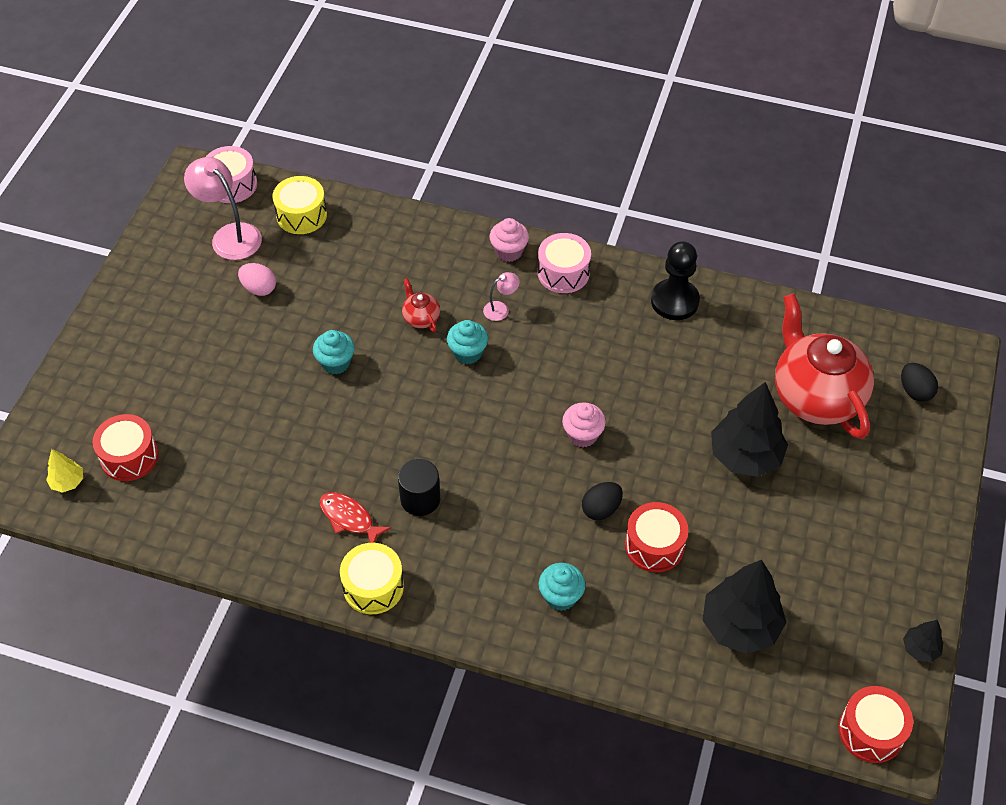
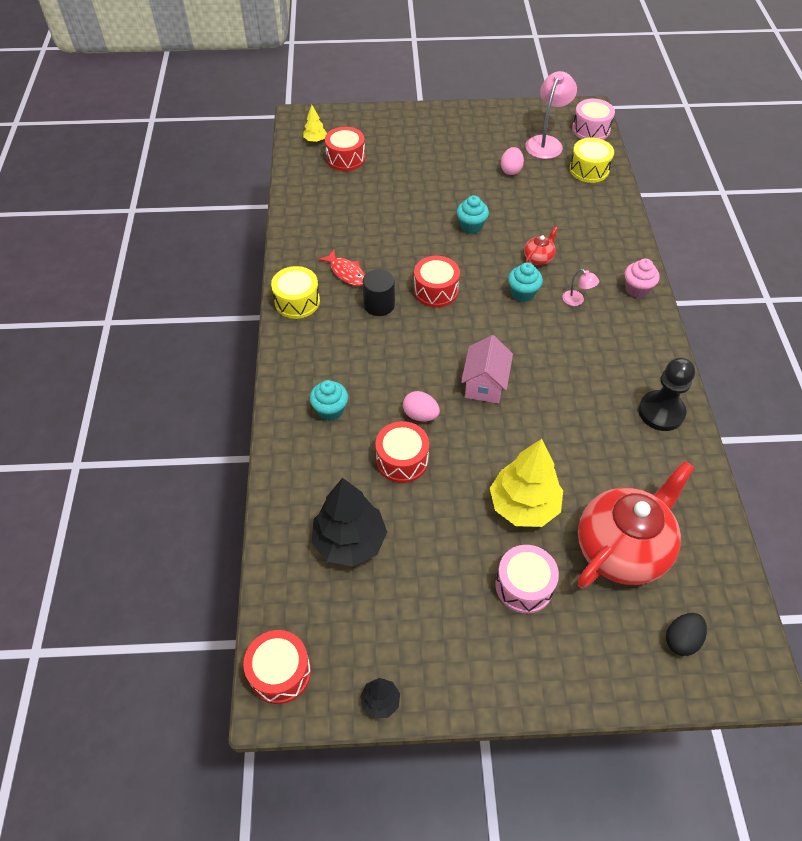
camera: 70 degrees right, 0 degrees up
red fish [320,492,391,543] -> red fish turned 120 degrees clockwise [318,250,365,286]
pink drum [538,233,591,293] -> pink drum moved to [495,545,559,614]
pink cupcake [562,403,606,447] -> pink house [461,335,513,404]
black egg [582,482,623,520] -> pink egg [403,391,440,422]
black tree [711,382,788,477] -> yellow tree [490,439,563,527]
none -> red drum [414,256,460,307]

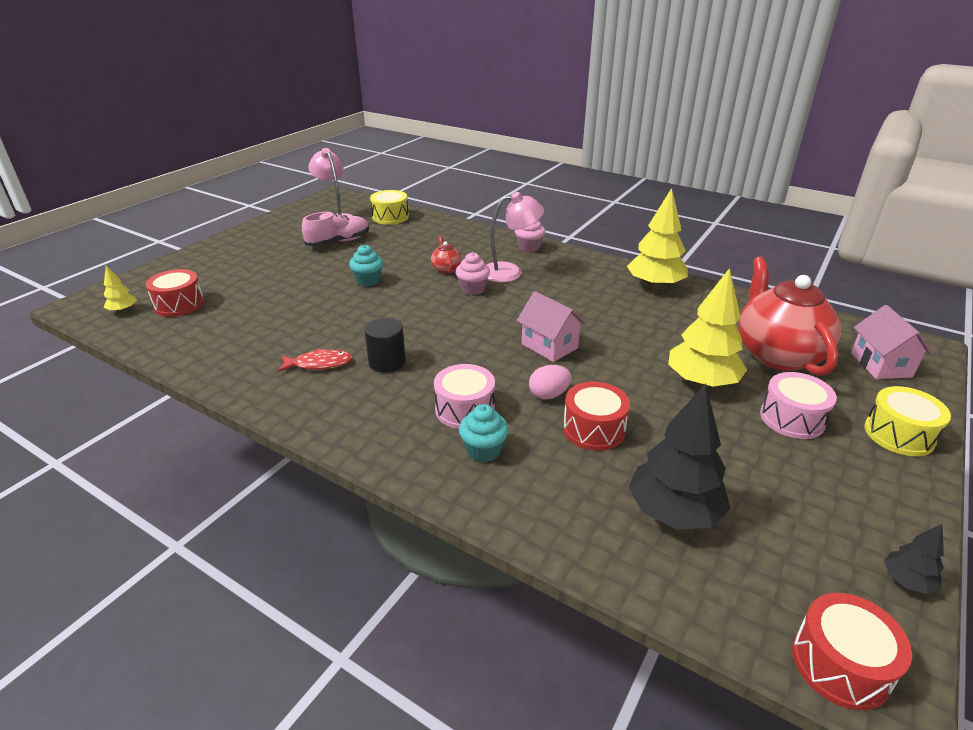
camera: 55 degrees left, 20 degrees down
yellow drum [271,266,320,319] -> yellow drum moved to [864,386,951,456]
red drum [414,256,460,307] -> none
pink egg [501,147,524,175] -> pink shoe [302,212,369,247]
turquoise cupcake [508,262,543,302] -> pink cupcake [456,252,490,295]
pink lamp [562,269,599,306] -> pink lamp [487,192,544,283], size x2.03
pink drum [572,99,615,140] -> pink drum moved to [434,364,495,429]
black pawn [638,358,695,431] -> yellow tree [627,188,688,289]
black egg [666,613,707,656] -> pink house [851,305,933,379]

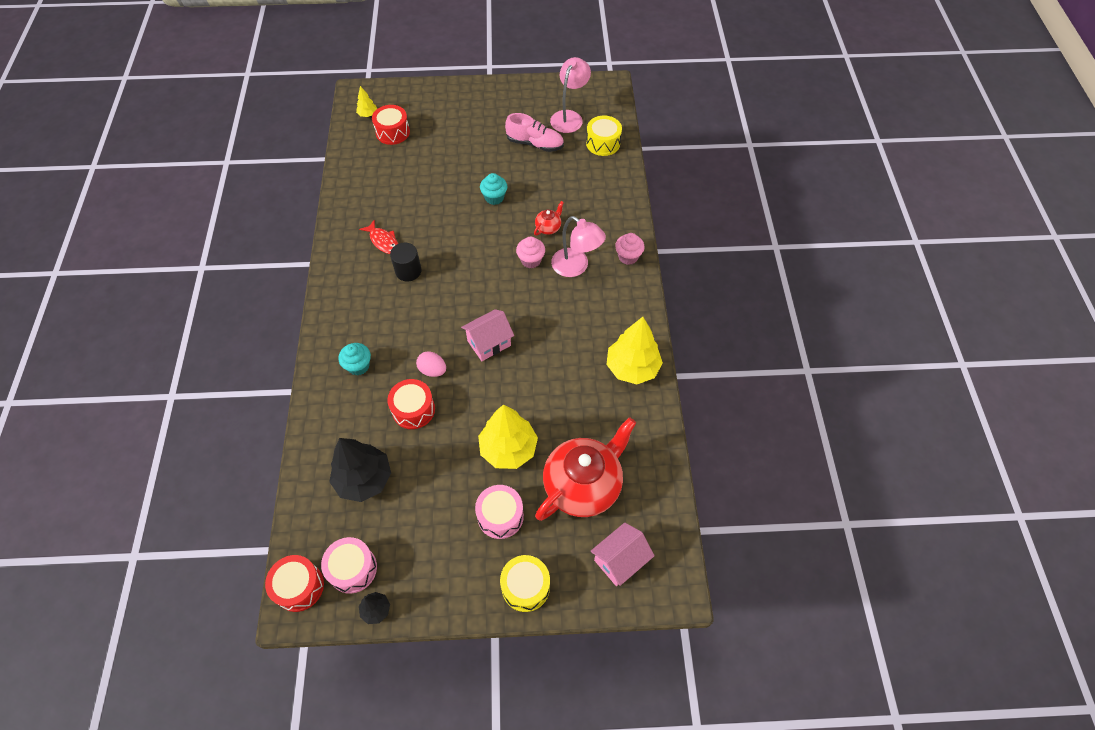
camera: 55 degrees right, 25 degrees up
pink drum [434,364,495,429] -> pink drum moved to [321,537,377,594]
pink house [517,291,586,362] -> pink house turned 45 degrees clockwise [461,309,514,361]

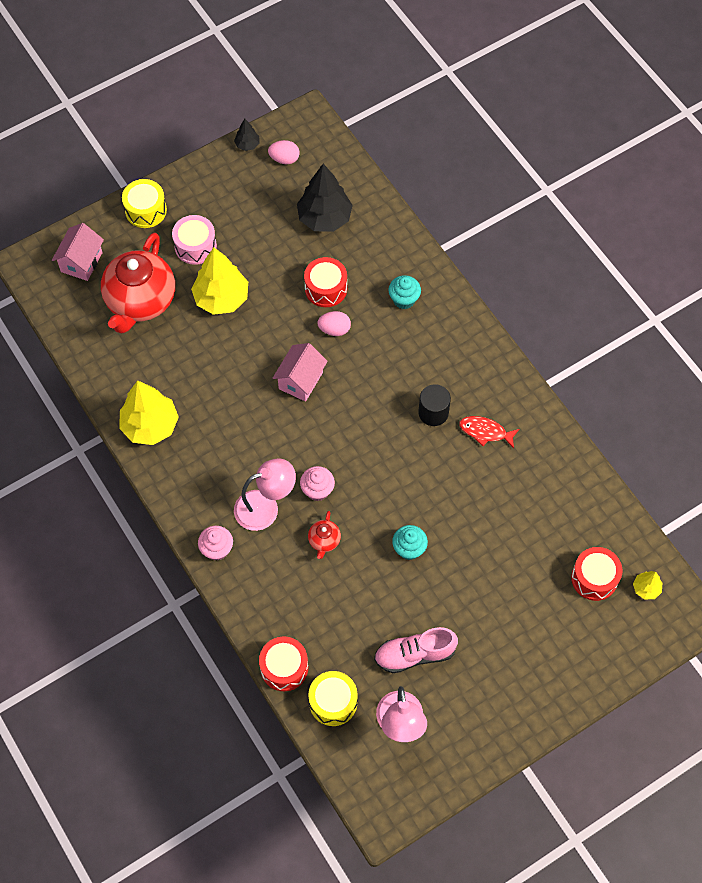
camera: 150 degrees right, 5 degrees up
red drum [265,555,324,612] -> red drum moved to [259,637,308,691]
pink drum [321,537,377,594] -> pink egg [268,140,299,164]
pink lamp [551,216,606,277] -> pink lamp turned 150 degrees clockwise [234,458,296,531]

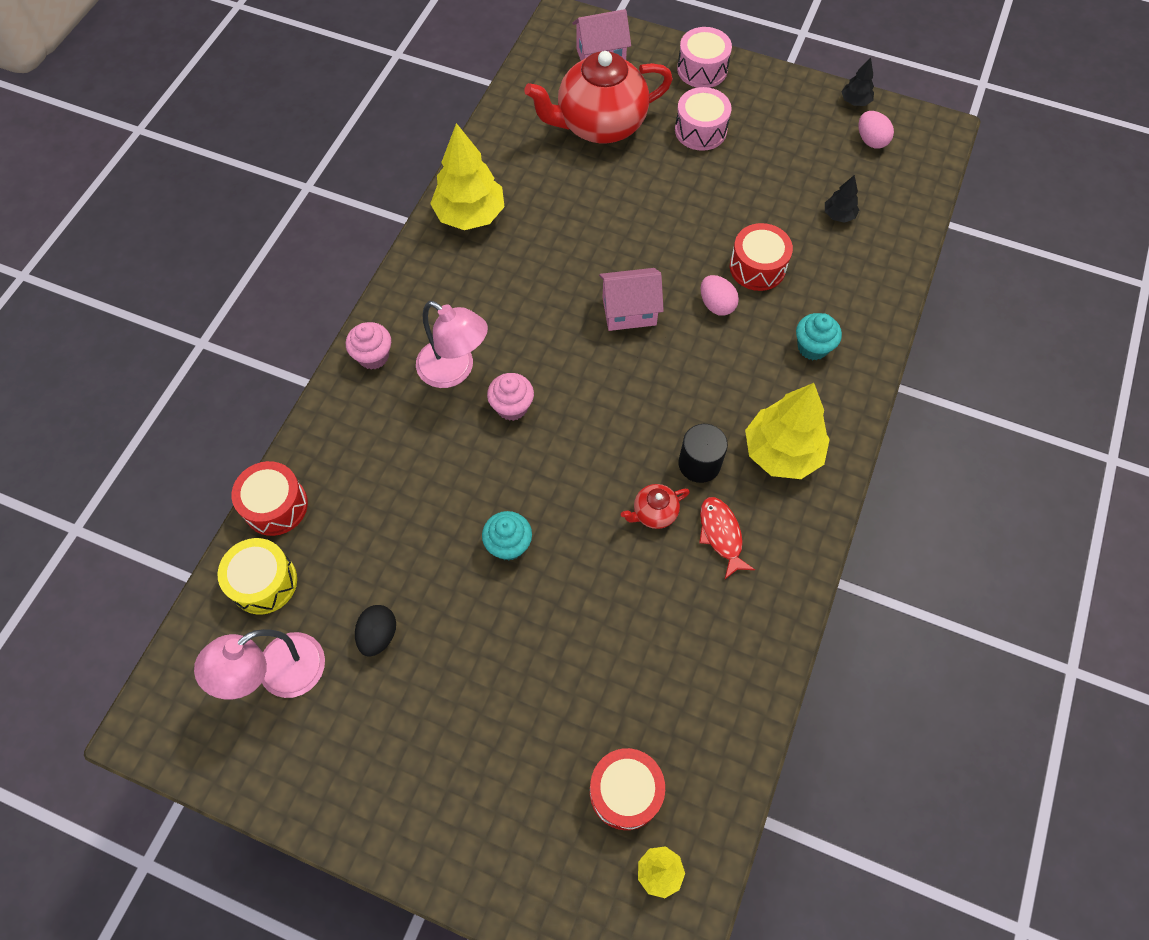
camera: 55 degrees right, 0 degrees up
yellow drum [122,179,167,228] -> pink drum [677,27,732,88]
yellow tree [191,247,248,315] -> yellow tree moved to [745,383,830,479]
black tree [297,164,353,232] -> black tree [825,175,859,223], size x0.48
red teapot [308,511,341,559] -> red teapot moved to [621,484,690,529]
pink shoe [374,627,458,673] -> black egg [355,605,396,657]

